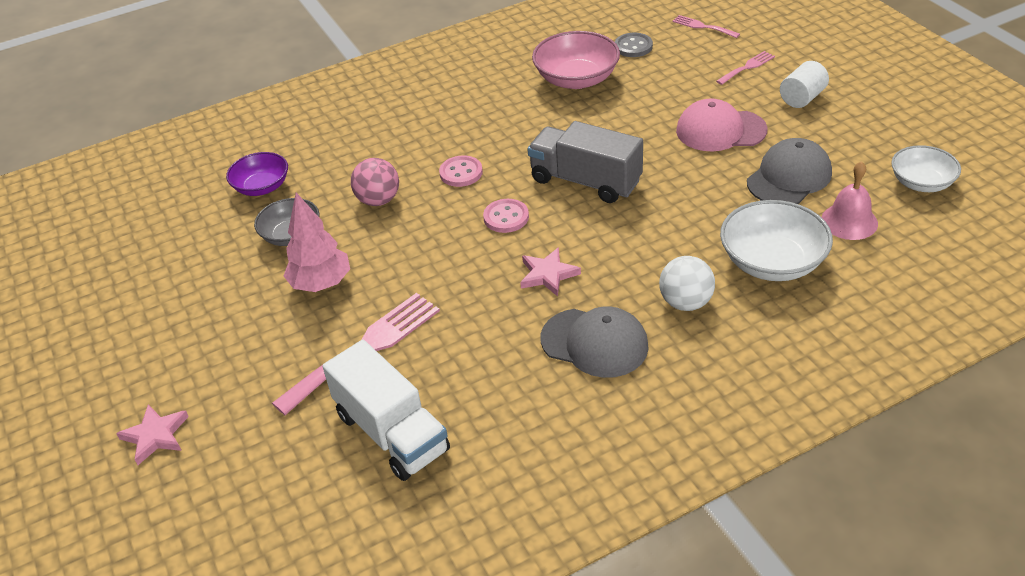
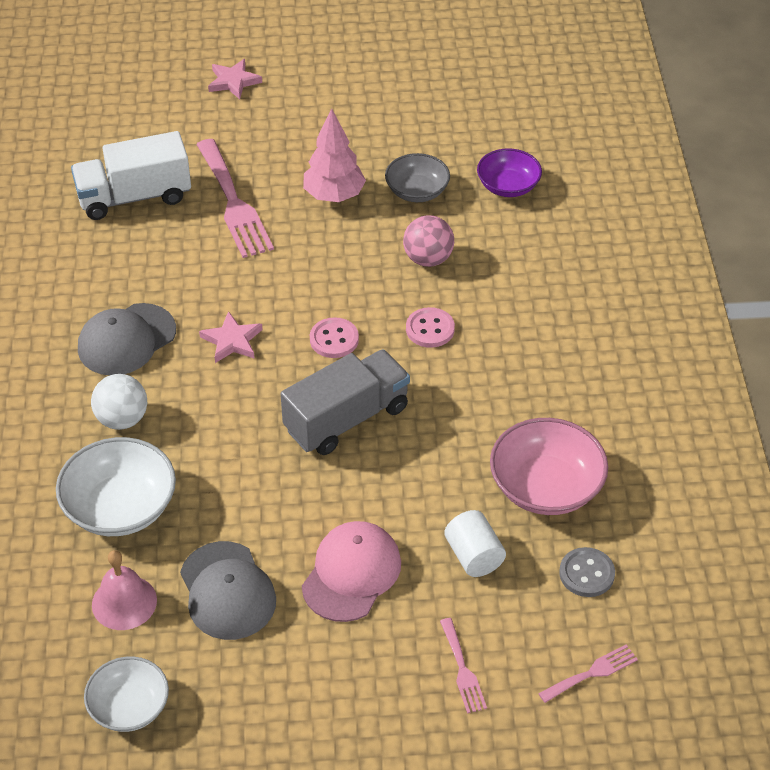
camera: 110 degrees right, 5 degrees up
white cylinder [780,61,829,108] -> white cylinder moved to [444,510,506,577]

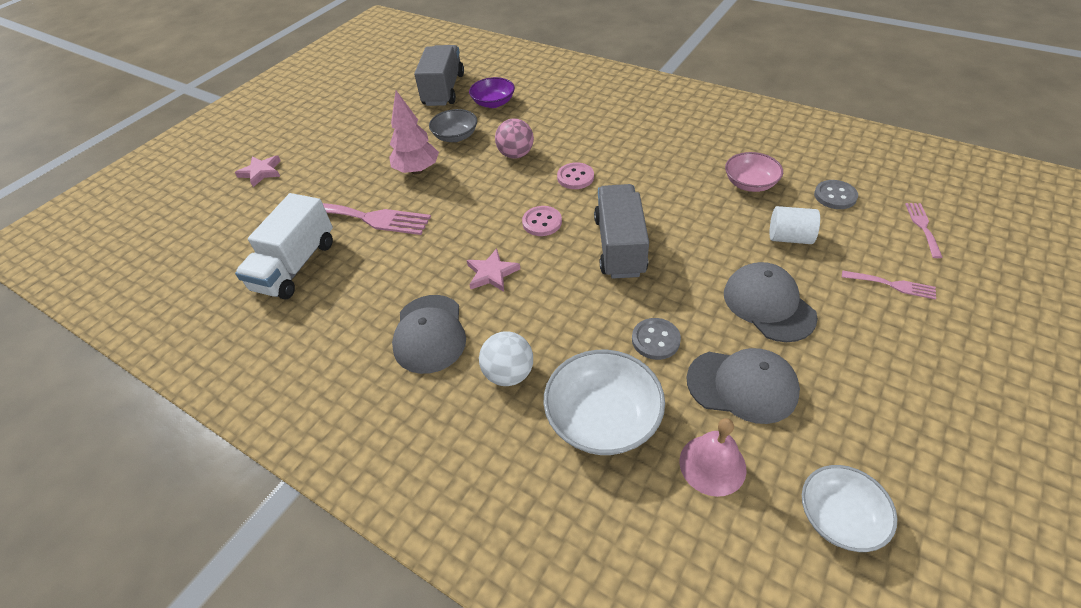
camera: 50 degrees left, 0 degrees up
pink cap [302,521,401,622] -> grey cap [724,262,818,342]
pink bowl [490,418,608,515] -> pink bowl [725,152,783,192], size x0.65
none -> grey truck [414,45,464,106]
none -> grey button [632,318,681,360]

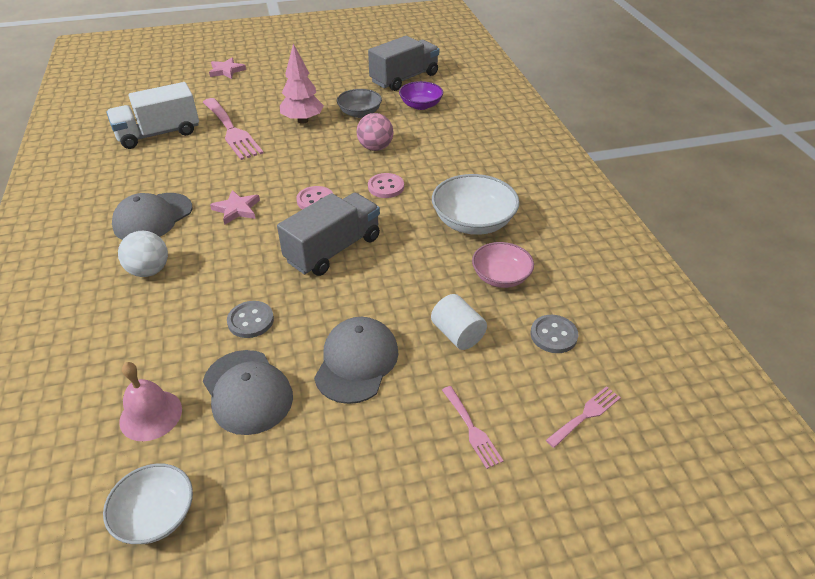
camera: 40 degrees right, 5 degrees down
white bowl [544,350,665,455] -> white bowl moved to [432,174,520,235]

